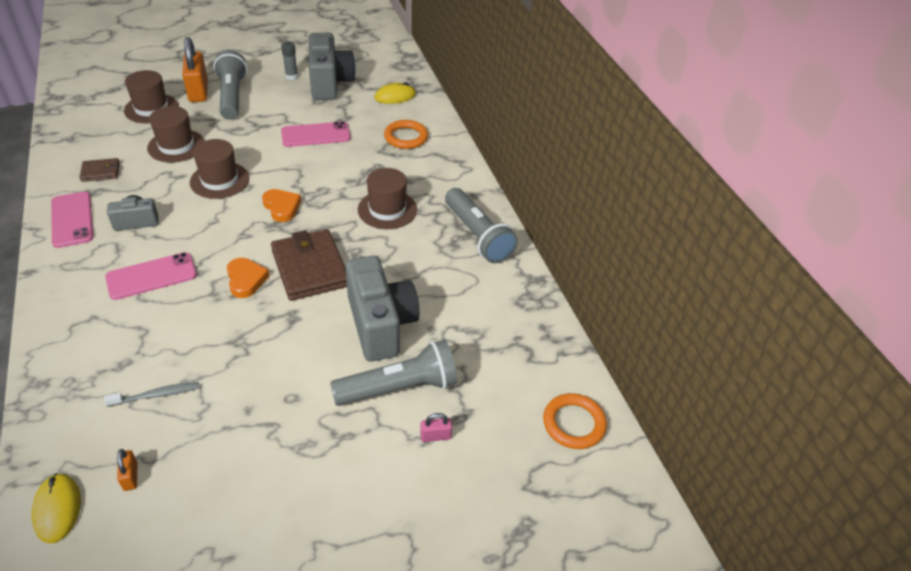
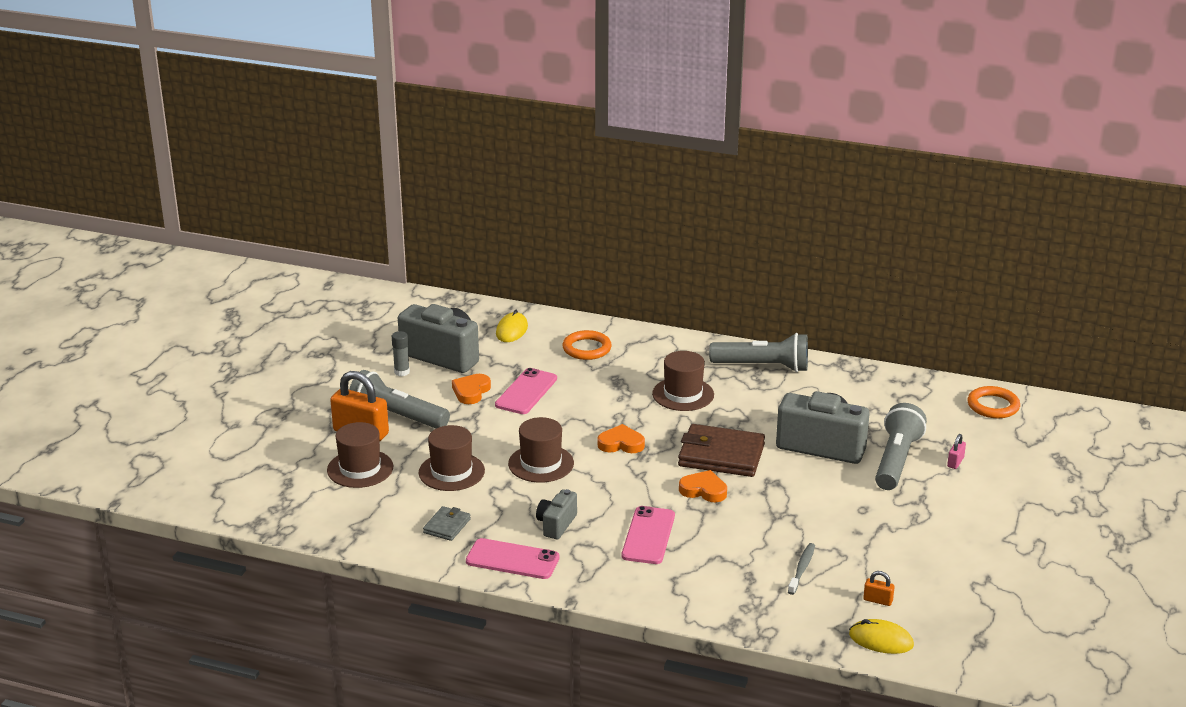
camera: 50 degrees left, 15 degrees down
brown wallet [79,158,120,182] -> grey wallet [423,506,471,541]
none -> orange heart [452,374,491,404]

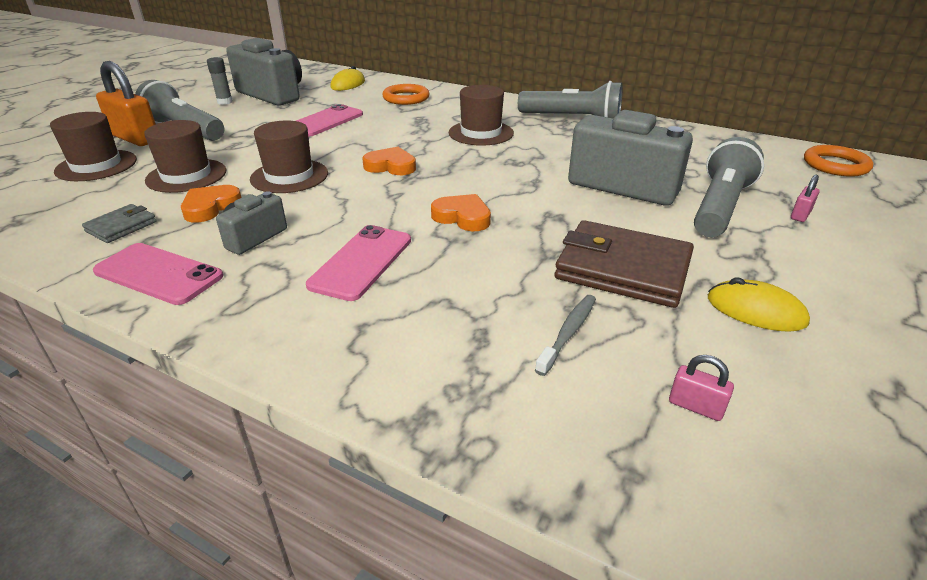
camera: 10 degrees right, 5 degrees up
orange heart [452,374,491,404] -> orange heart moved to [181,185,241,223]
brown wallet [678,424,765,477] -> brown wallet moved to [555,220,694,308]
yellow mouse [849,619,914,654] -> yellow mouse moved to [708,277,810,332]
orange padlock [863,571,895,606] -> pink padlock [669,355,734,421]

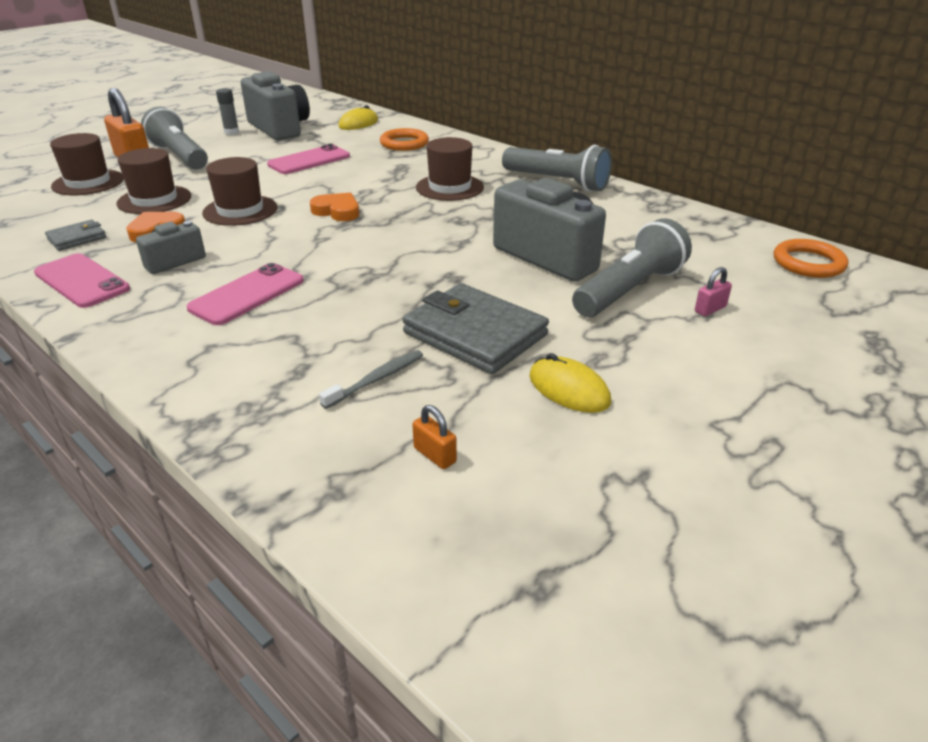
camera: 15 degrees right, 0 degrees up
orange heart [431,194,491,231] -> none
brown wallet [555,220,694,308] -> grey wallet [402,283,549,374]
pink padlock [669,355,734,421] -> orange padlock [412,405,457,469]

